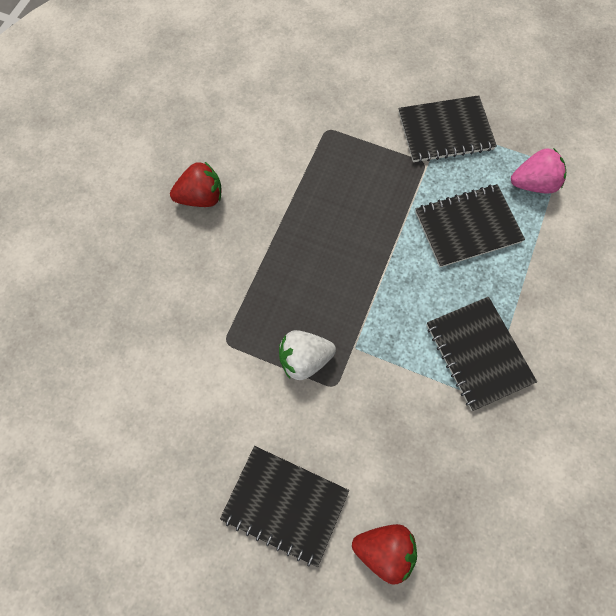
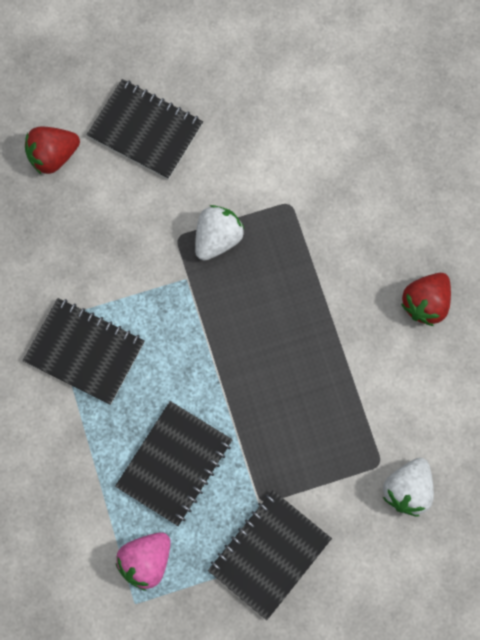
camera: 140 degrees right, 5 degrees up
black notebook [220,446,349,567] -> black notebook turned 45 degrees clockwise [87,79,203,180]
none -> white strawberry [383,458,434,517]

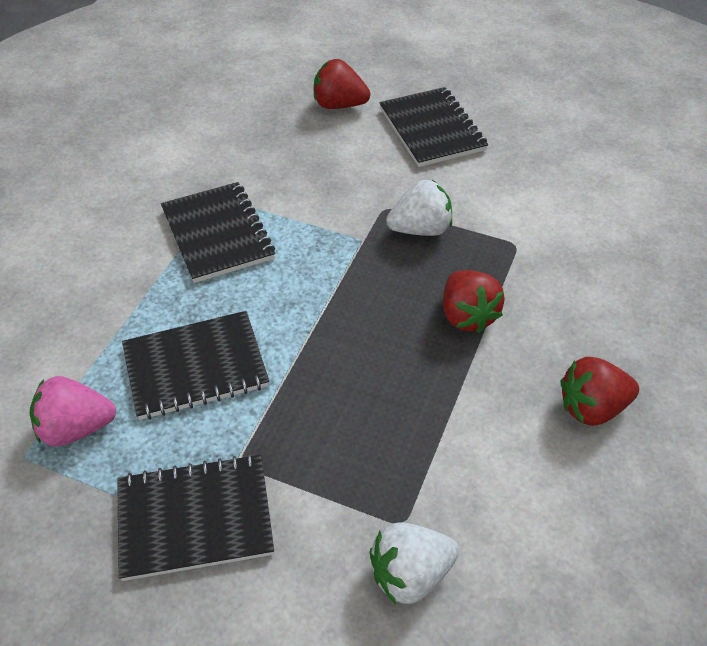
camera: 40 degrees right, 25 degrees down
none -> red strawberry [443,270,505,333]

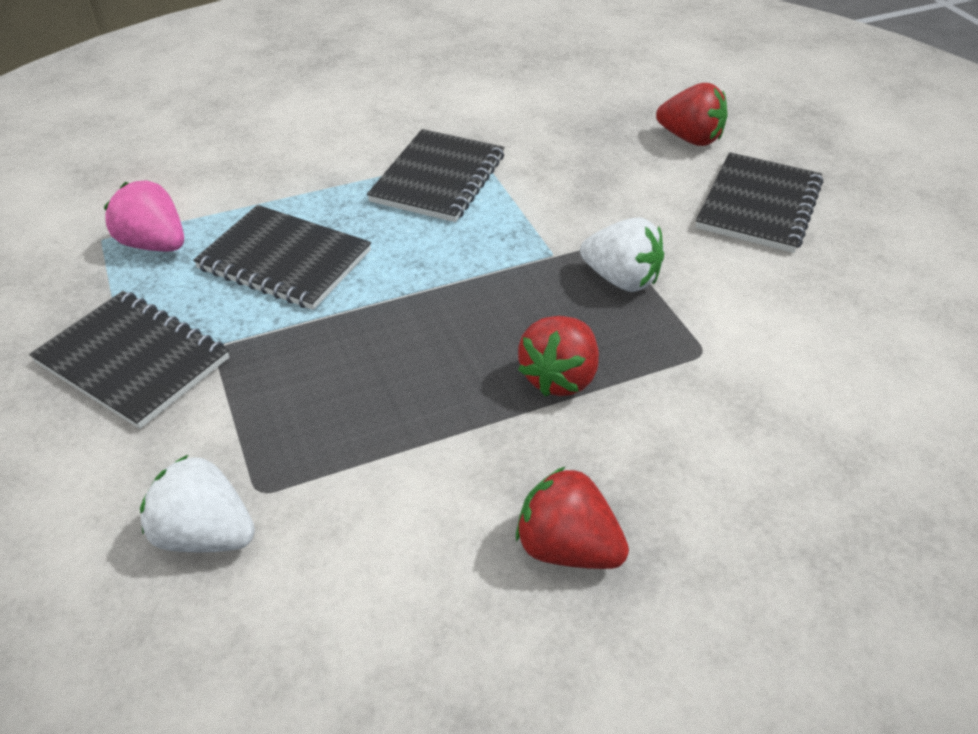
camera: 45 degrees right, 5 degrees down
red strawberry [313,59,370,109] -> red strawberry turned 150 degrees clockwise [656,83,728,146]

